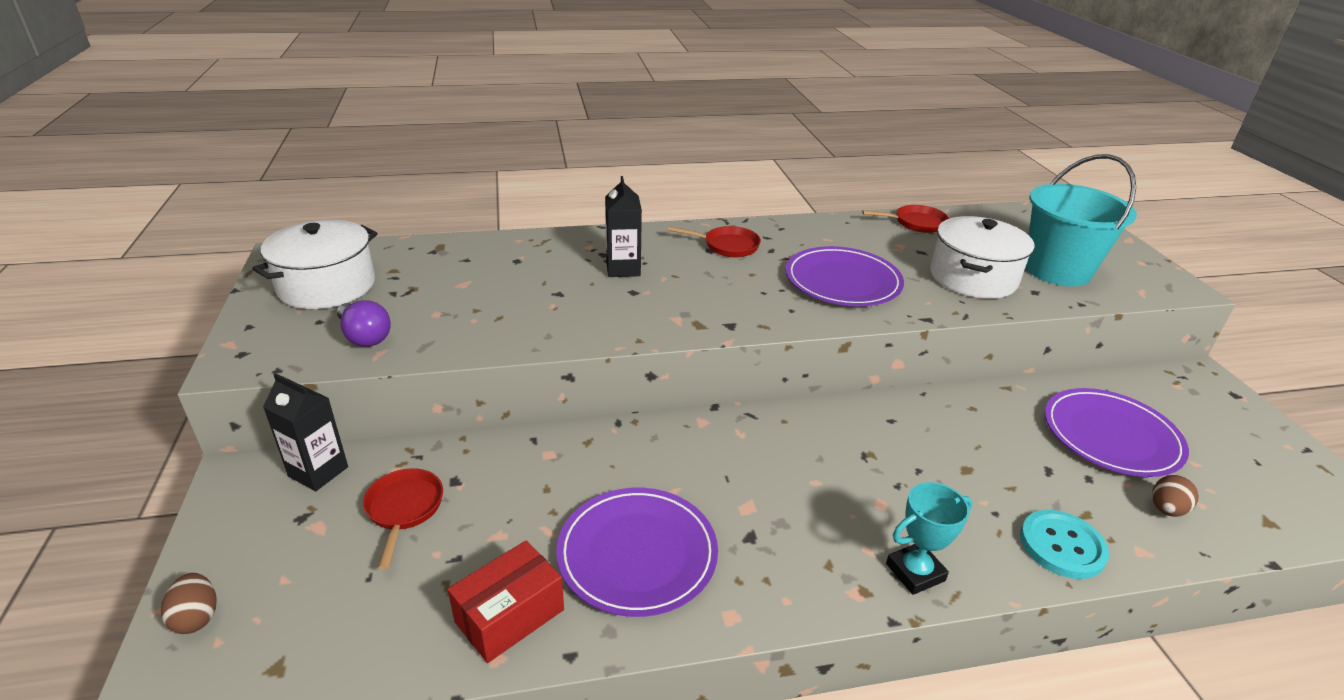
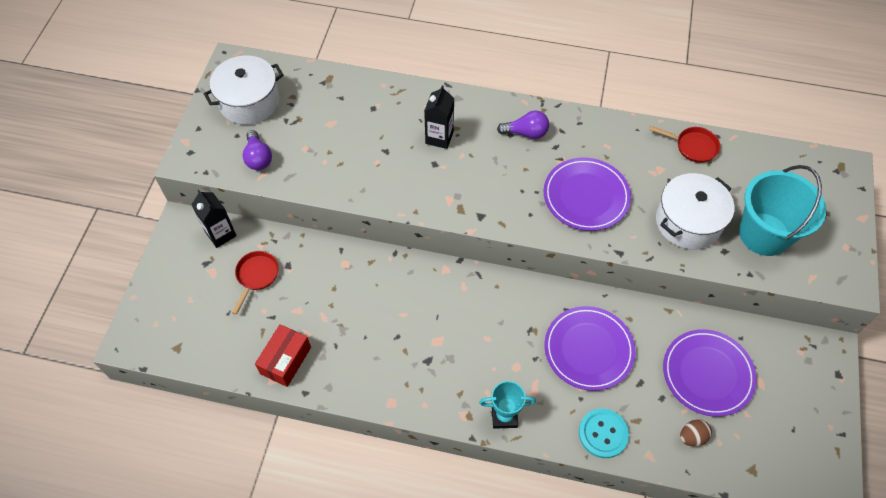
camera: 25 degrees right, 25 degrees up
brown egg [161,573,217,634] -> none
red box [448,540,564,663] -> red box turned 45 degrees counterclockwise [255,324,311,387]
purple plate [556,488,718,617] -> purple plate moved to [544,306,635,391]
red pan [668,226,761,257] -> purple light bulb [497,110,549,139]

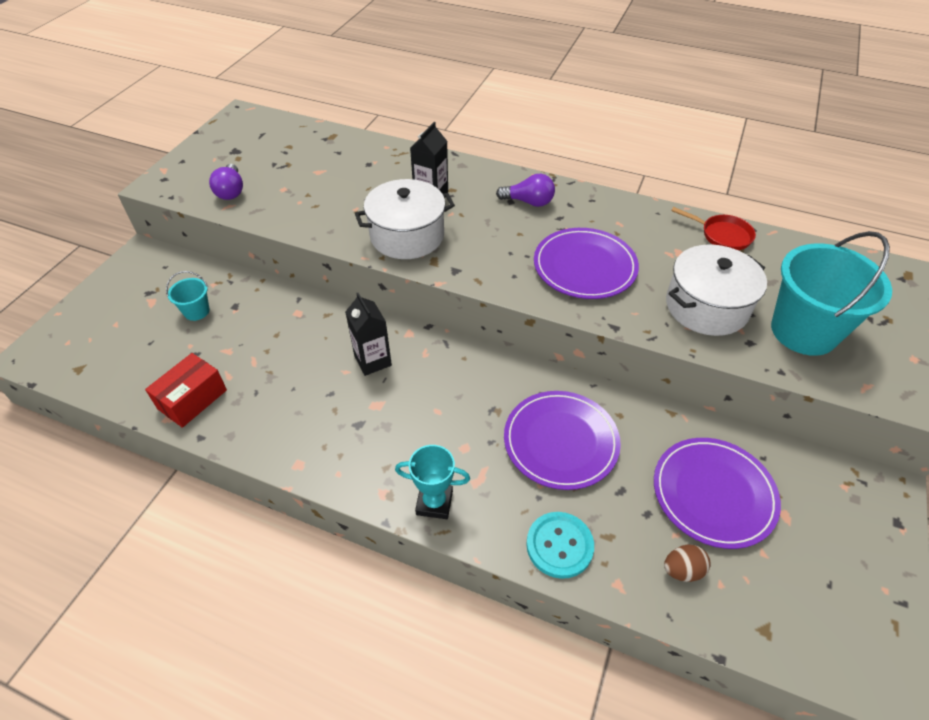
camera: 10 degrees right, 10 degrees down
black carton [192,190,237,248] -> black carton moved to [345,293,392,376]
white pot [204,55,284,125] -> white pot moved to [355,179,455,259]
red pan [232,251,279,315] -> turquoise bucket [166,271,210,321]

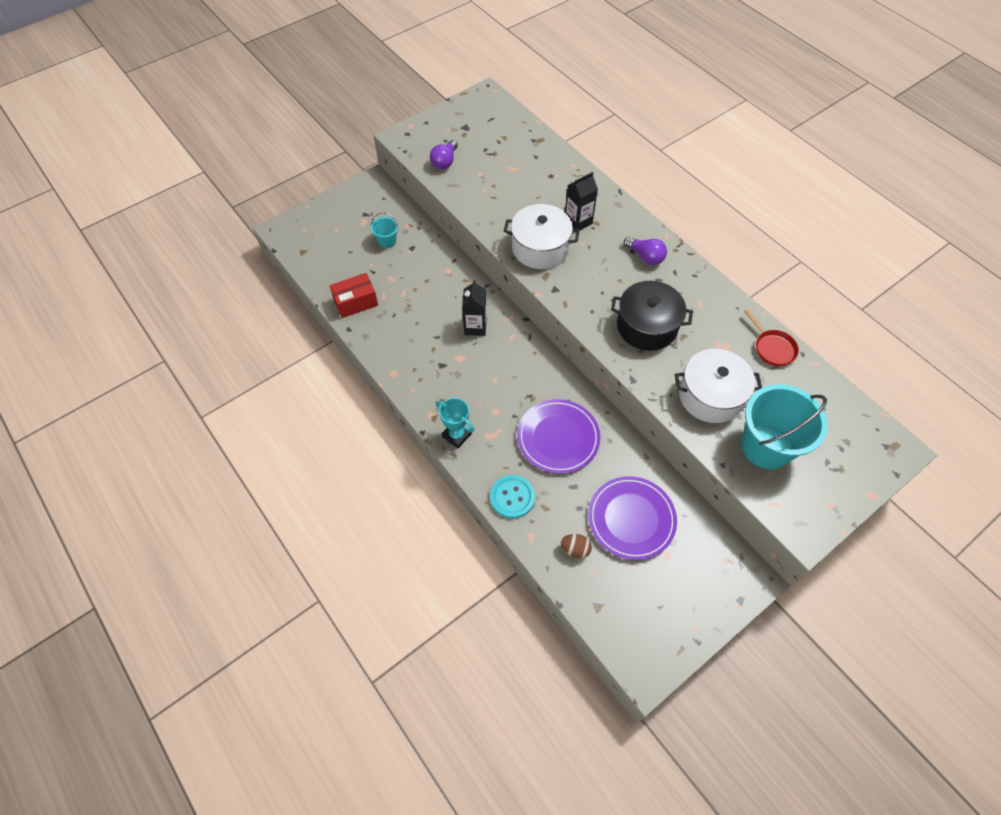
camera: 30 degrees right, 10 degrees up
purple plate [534,228,639,299] -> black pot [611,281,693,351]

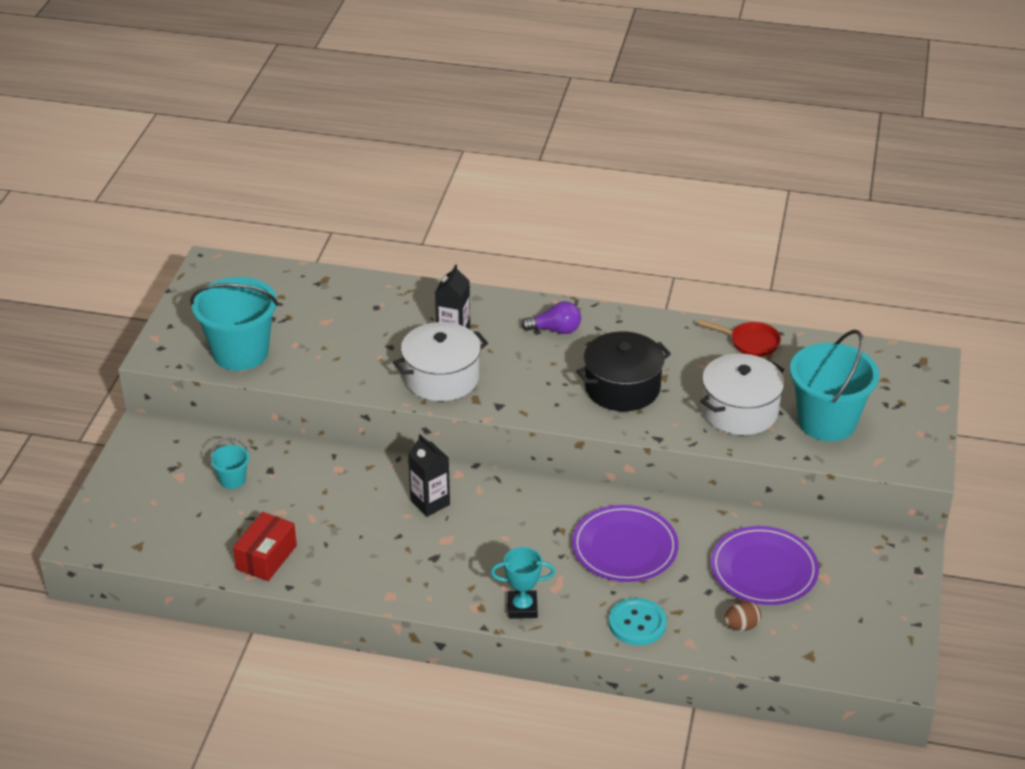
camera: 40 degrees left, 20 degrees down
purple light bulb [430,140,458,170] -> turquoise bucket [190,277,279,371]

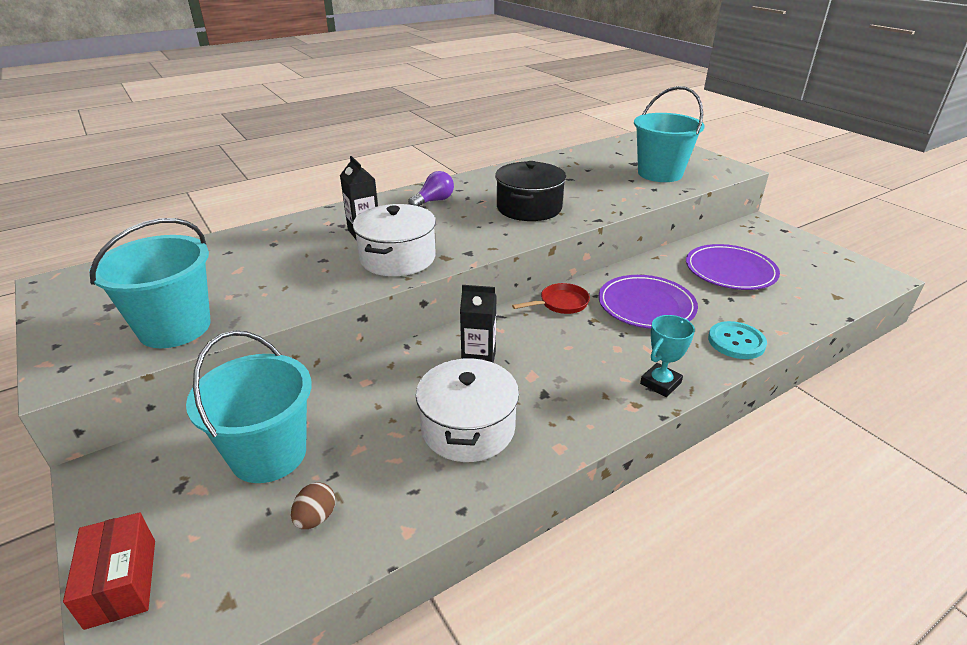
camera: 45 degrees left, 5 degrees down
turquoise bucket [210,438,249,489] -> turquoise bucket [186,330,312,483], size x2.21
red box [233,512,297,581] -> red box moved to [63,512,155,630]
red pan [698,320,781,357] -> red pan moved to [512,283,590,314]
white pot [700,354,784,435] -> white pot moved to [416,358,519,462]
brown egg [724,601,761,631] -> brown egg moved to [291,482,336,529]

